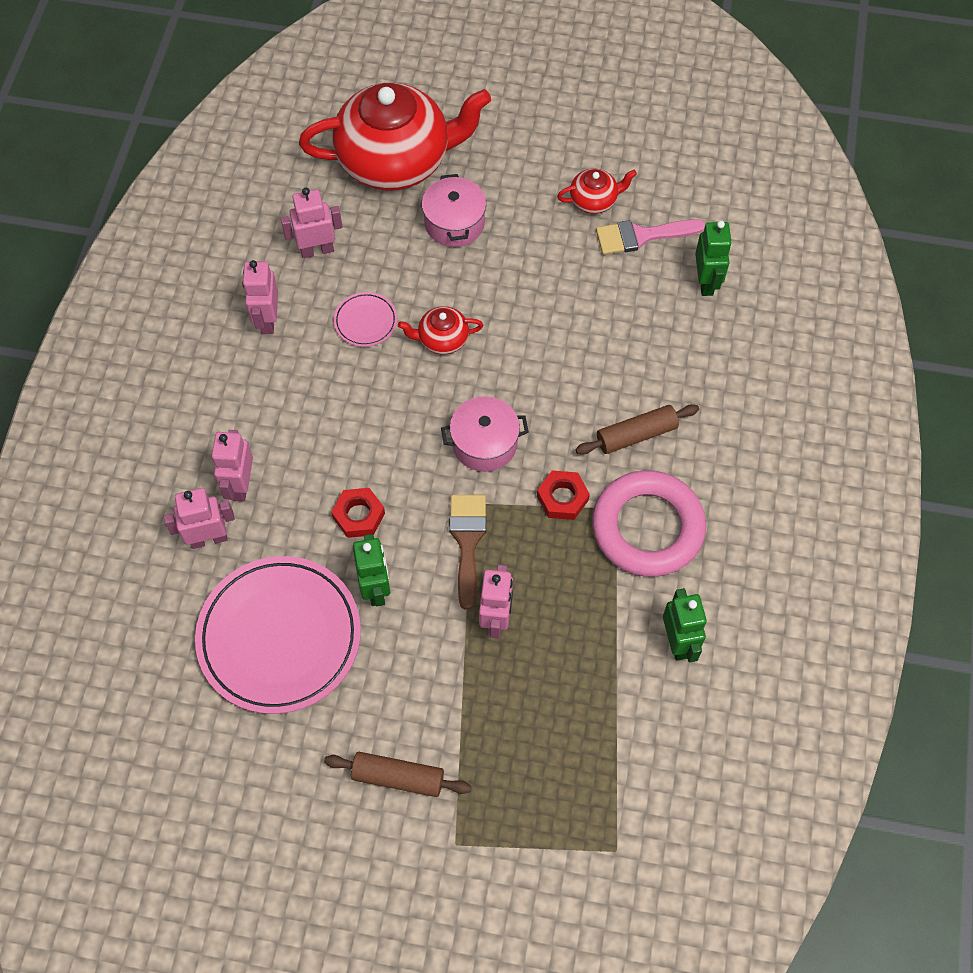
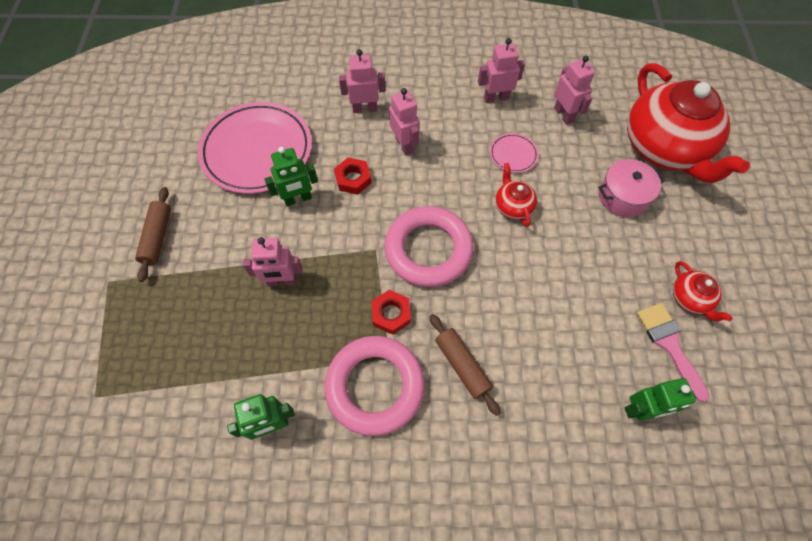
camera: 80 degrees right, 0 degrees up
pink robot [164,488,235,549] -> pink robot moved to [389,88,420,156]
pink pot [441,396,529,472] -> pink ring [384,206,474,287]
brown brush [449,495,486,610] -> none

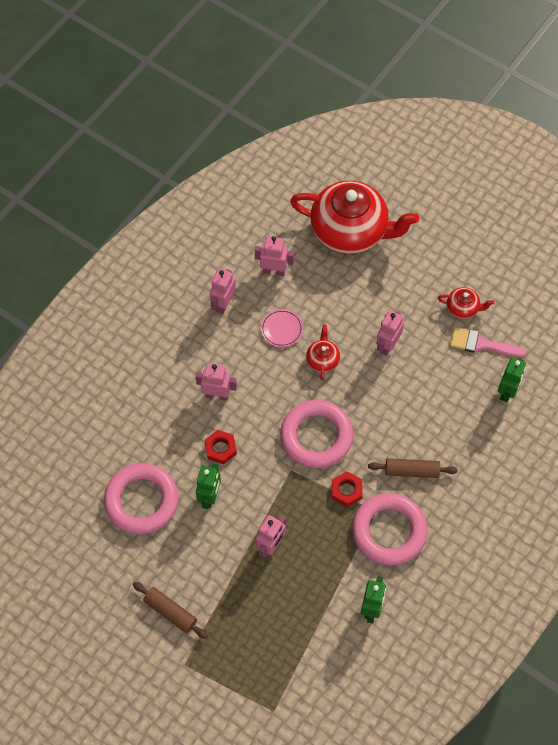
camera: 55 degrees left, 0 degrees up
pink plate [198,102,312,194] -> pink ring [104,463,179,534]
pink robot [339,49,386,113] -> pink robot moved to [376,310,404,356]
red teapot [496,163,537,227] -> red teapot turned 75 degrees clockwise [306,325,340,380]
pink pot [598,159,665,217] -> none

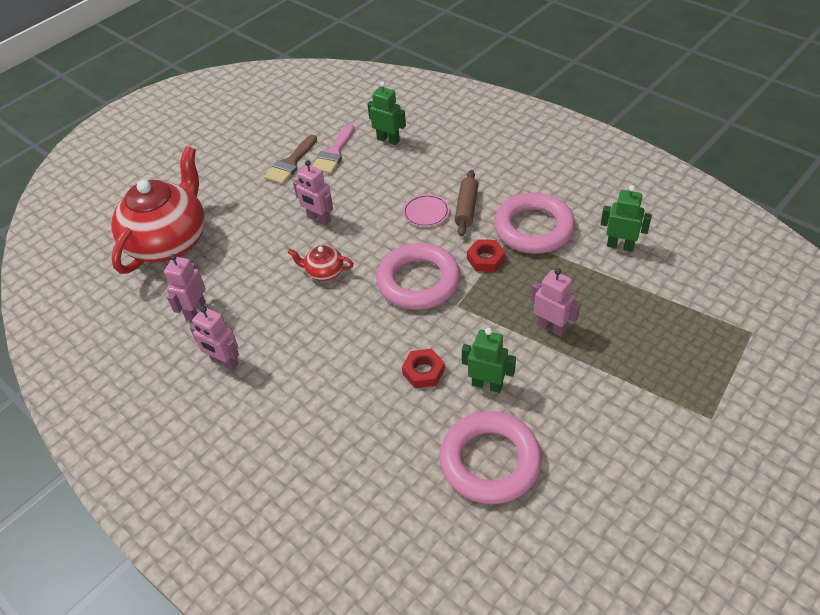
camera: 80 degrees left, 15 degrees down
brown rolling pin [133,582,208,639] -> none
pink robot [195,363,237,401] -> none
pink plate [261,309,303,347] -> pink plate moved to [403,194,450,227]
red teapot [438,287,494,319] -> brown brush [264,134,317,184]

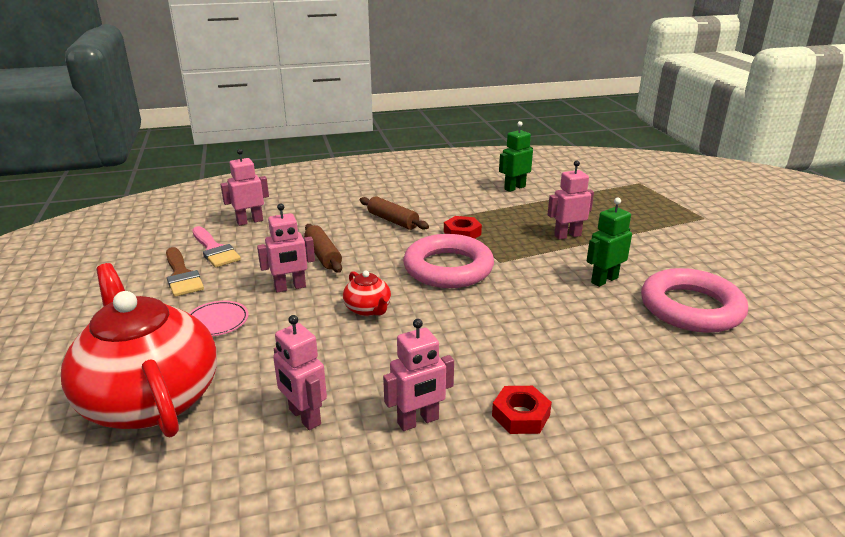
camera: 60 degrees left, 20 degrees down
red teapot [288,245,354,281] -> red teapot turned 75 degrees counterclockwise [343,270,391,316]
green robot [368,81,406,145] -> pink robot [220,149,269,226]
red nut [402,349,445,388] -> red nut moved to [492,386,552,434]
pink plate [403,194,450,227] -> pink plate moved to [189,301,249,336]
pink ring [494,192,575,254] -> none
none -> brown rolling pin [304,224,342,273]

